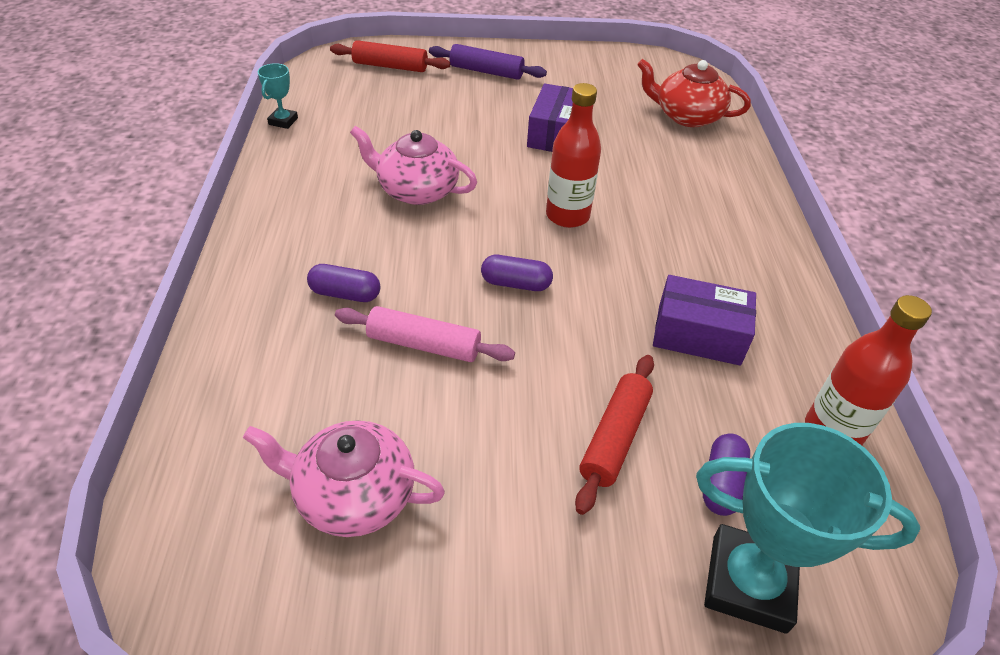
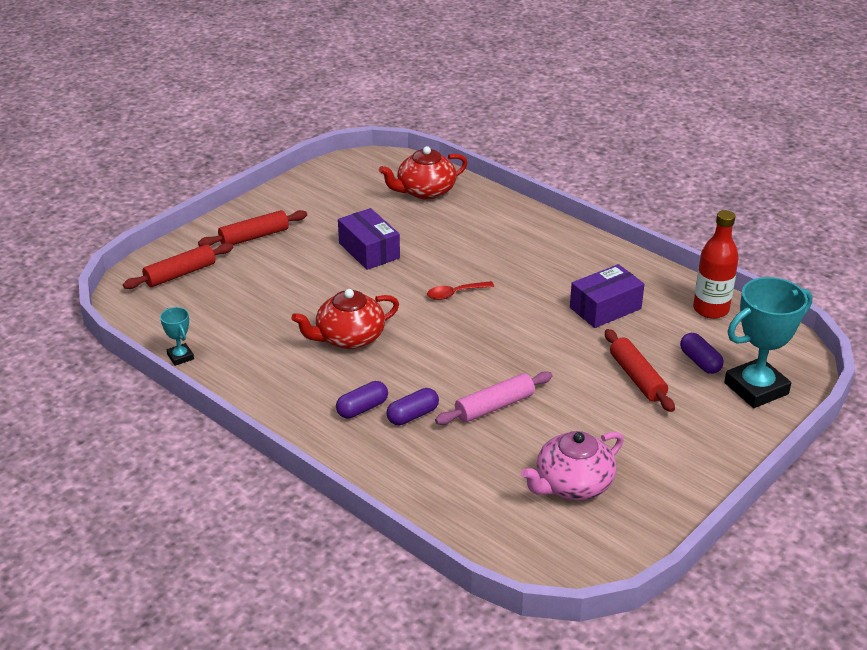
camera: 45 degrees left, 10 degrees down
pink teapot [350,126,477,205] -> red teapot [292,289,399,349]
purple rolling pin [429,44,547,80] -> red rolling pin [198,210,307,246]
purple capsule [481,255,553,291] -> purple capsule moved to [336,381,388,419]
red bottle [546,83,601,228] -> red spoon [427,281,494,300]

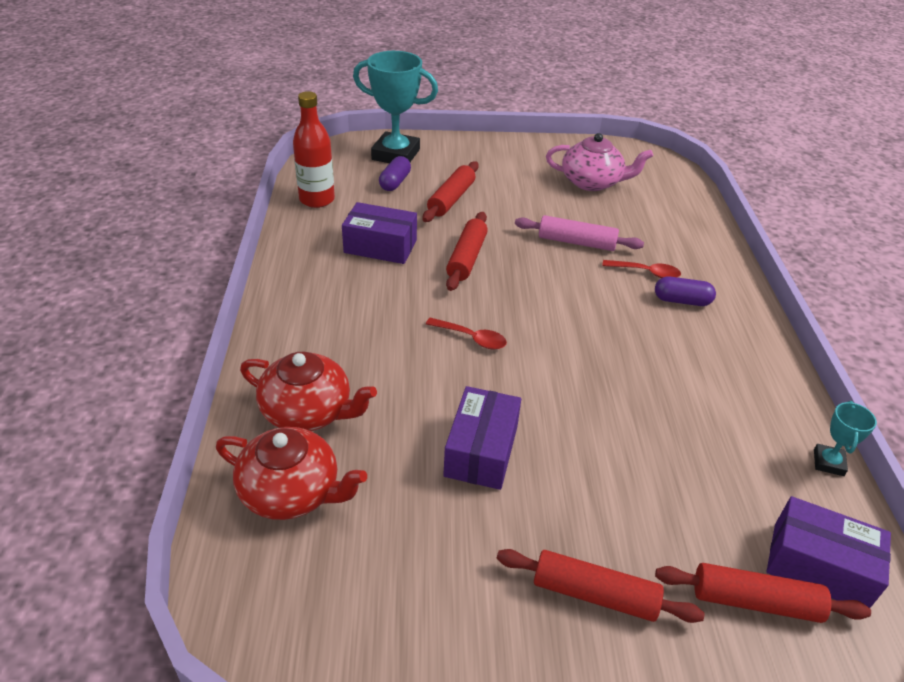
camera: 135 degrees left, 5 degrees up
red teapot [292,289,399,349] -> red teapot moved to [240,352,377,431]
purple capsule [386,388,439,425] -> red spoon [602,260,681,278]
none -> red rolling pin [446,212,488,291]
none -> purple box [767,496,891,608]

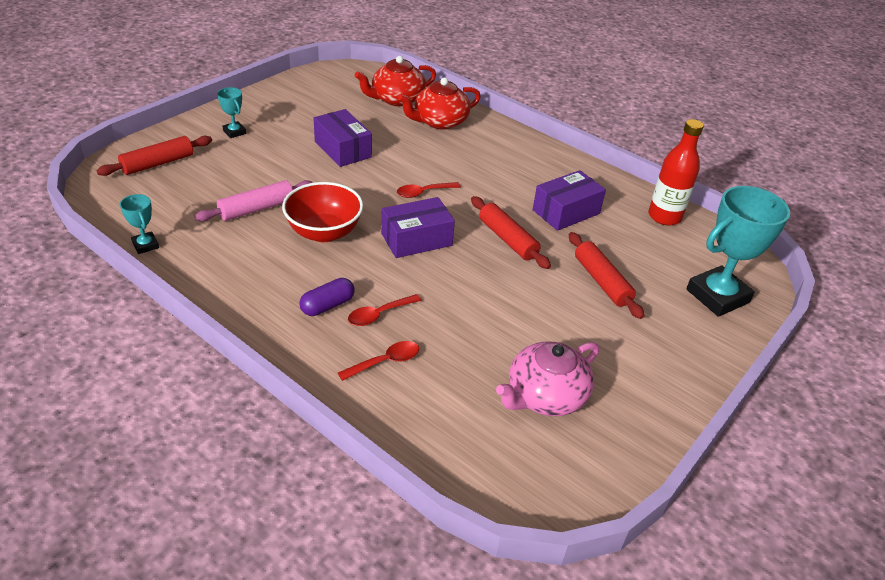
camera: 130 degrees right, 0 degrees up
purple capsule [379,156,411,191] -> none
red rolling pin [497,549,705,623] -> turquoise trophy [217,87,246,138]
pink rolling pin [515,215,644,251] -> pink rolling pin moved to [194,180,313,222]
purple box [767,496,891,608] -> purple box moved to [381,197,455,258]
none -> red bowl [282,182,363,242]
none -> red spoon [338,341,419,381]

